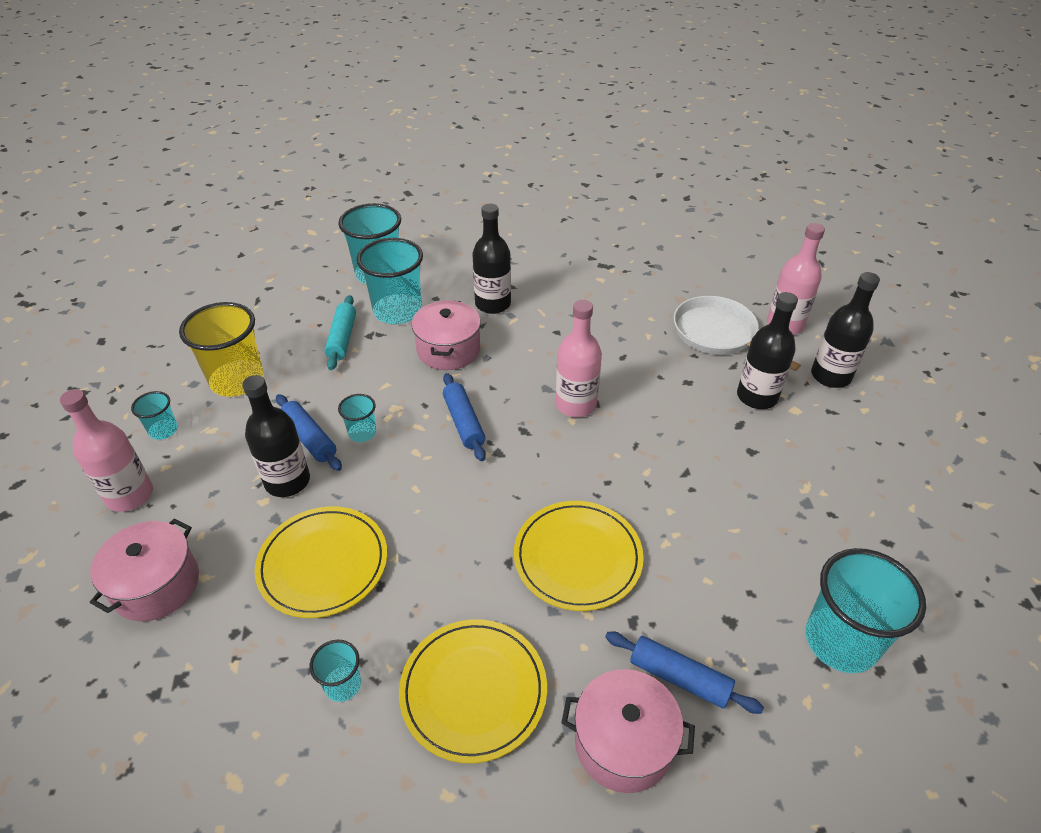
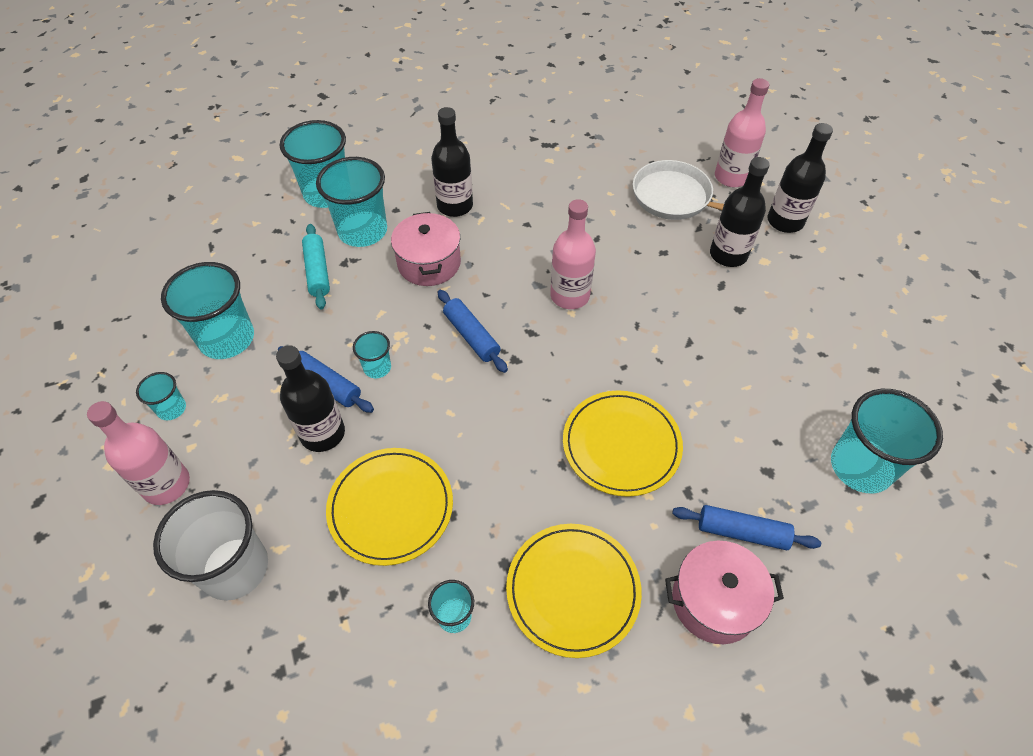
camera: 15 degrees left, 10 degrees up
pink pot [90,519,199,621] -> white cup [153,490,268,601]
yellow cup [179,302,264,397] -> turquoise cup [161,262,254,359]

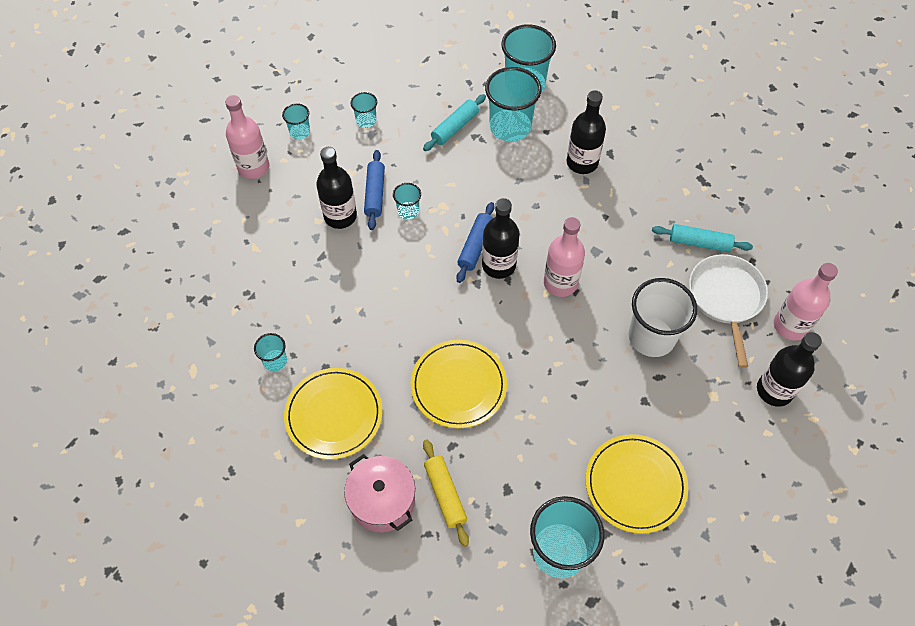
camera: 55 degrees right, 5 degrees up
white cup [153,490,268,601] -> white cup moved to [628,278,697,357]
turquoise cup [161,262,254,359] -> turquoise cup [351,92,377,128], size x0.49
yellow plate [326,448,453,566] -> yellow plate moved to [585,434,688,534]
pink pot [391,212,461,286] -> none
blue rolling pin [672,505,821,550] -> yellow rolling pin [423,439,469,547]
black bottle [710,157,770,267] -> black bottle moved to [482,198,520,279]
none -> turquoise rolling pin [652,224,753,252]

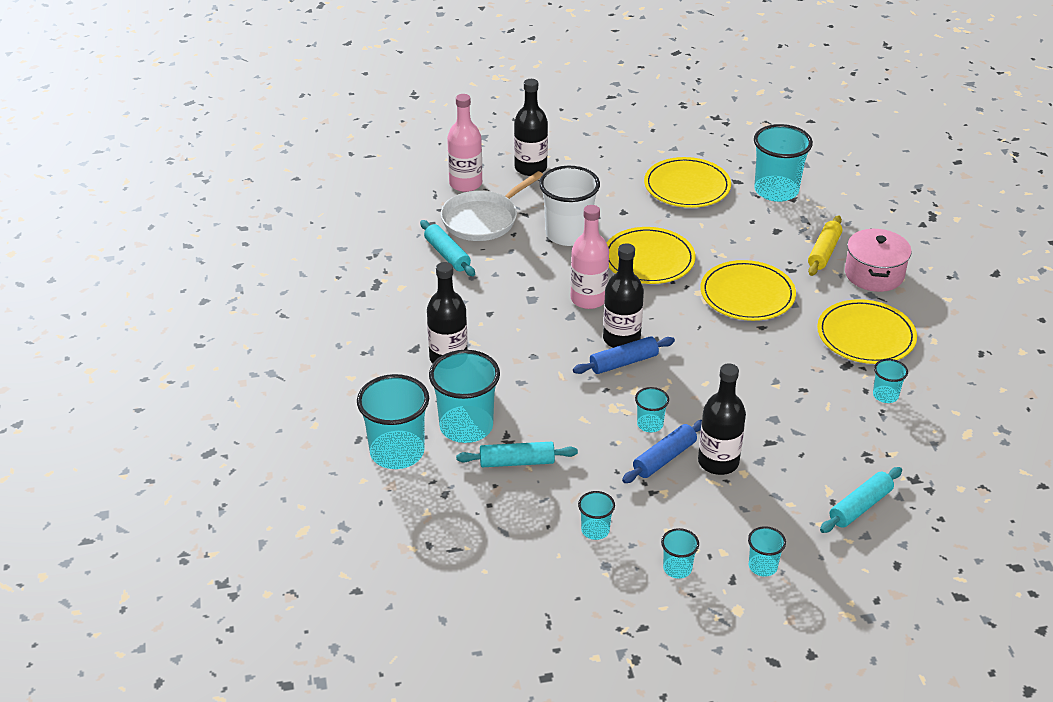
camera: 135 degrees left, 20 degrees down
pink bottle [225,95,269,179] -> turquoise cup [748,526,786,577]
none -> yellow plate [607,227,696,284]
none -> turquoise rolling pin [820,467,902,533]

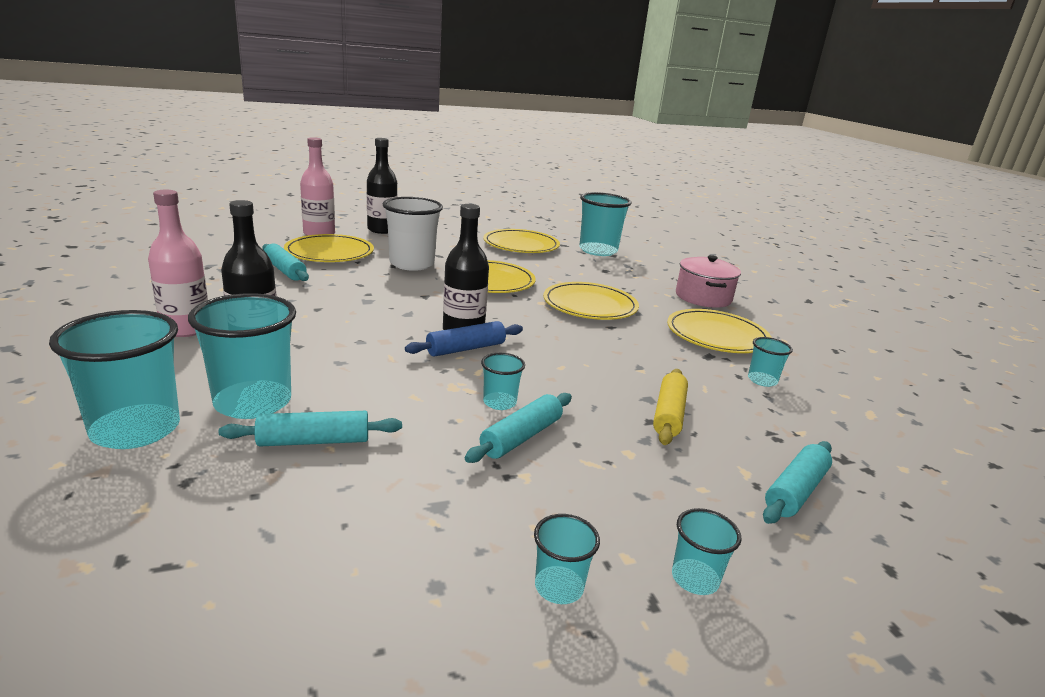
camera: 10 degrees left, 15 degrees down
white pan [441,171,543,241] -> yellow plate [284,234,374,262]
pink bottle [571,205,609,309] -> pink bottle moved to [148,190,208,337]
turquoise cup [578,491,615,540] -> none
blue rolling pin [622,420,702,483] -> turquoise rolling pin [465,393,572,463]
black bottle [698,363,746,475] -> none
yellow rolling pin [808,215,842,276] -> yellow rolling pin moved to [653,369,688,445]

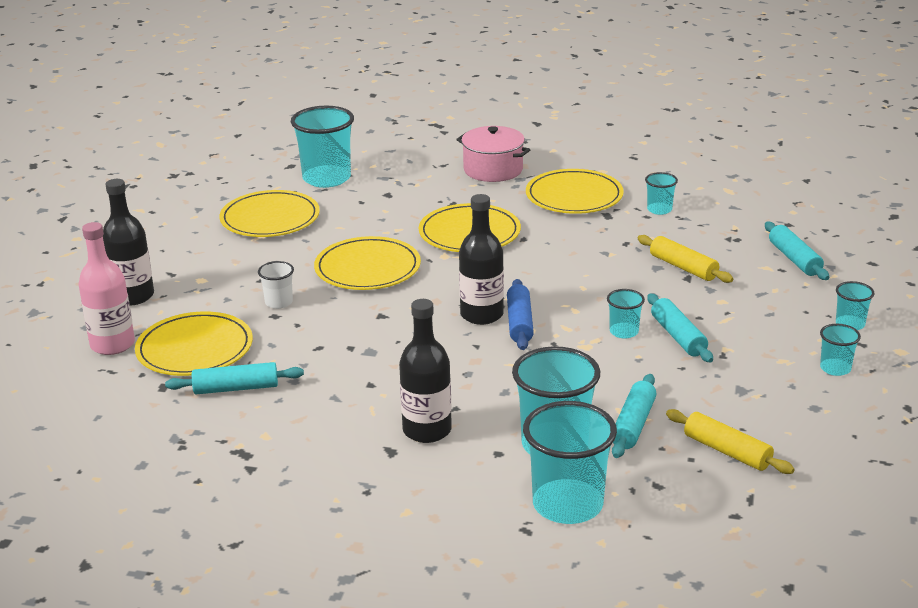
camera: 55 degrees left, 5 degrees up
pink bottle [148,190,208,337] -> none
white cup [383,197,443,271] -> white cup [258,261,294,309], size x0.49
none -> yellow rolling pin [666,409,795,474]

